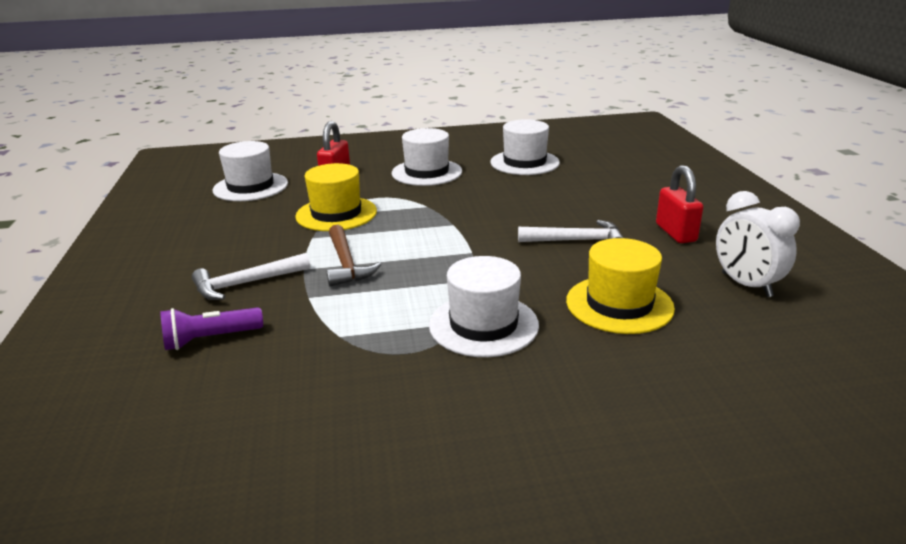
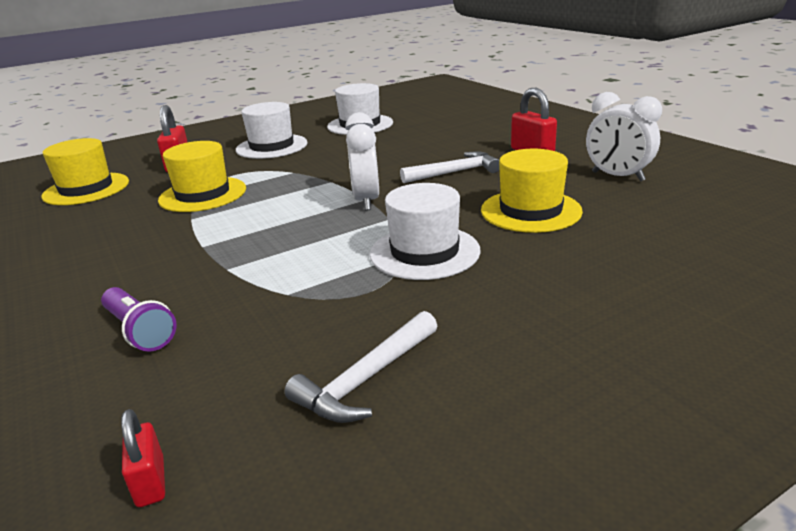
camera: 20 degrees left, 0 degrees up
purple flashlight [160,307,263,350] -> purple flashlight turned 90 degrees counterclockwise [101,287,177,352]
white hammer [192,253,310,300] -> white hammer moved to [285,311,437,423]
white hat [213,141,288,201] -> yellow hat [41,138,129,205]
brown hammer [326,225,381,287] -> none
none -> red padlock [121,409,165,507]
none -> white clock [345,112,379,211]

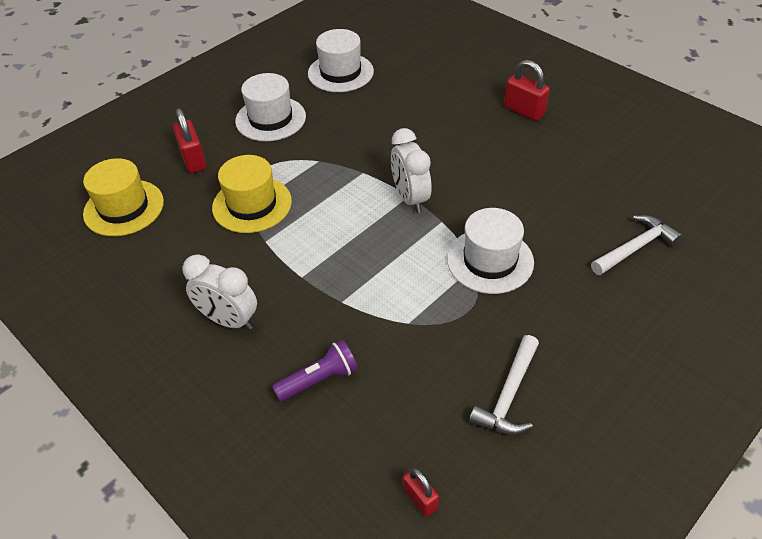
camera: 15 degrees left, 20 degrees up
purple flashlight [101,287,177,352] -> purple flashlight turned 60 degrees counterclockwise [272,340,358,402]
white hammer [400,151,500,183] -> white hammer moved to [591,215,682,275]
yellow hat [481,149,583,233] -> none
white clock [586,92,662,182] -> white clock moved to [182,254,257,330]

